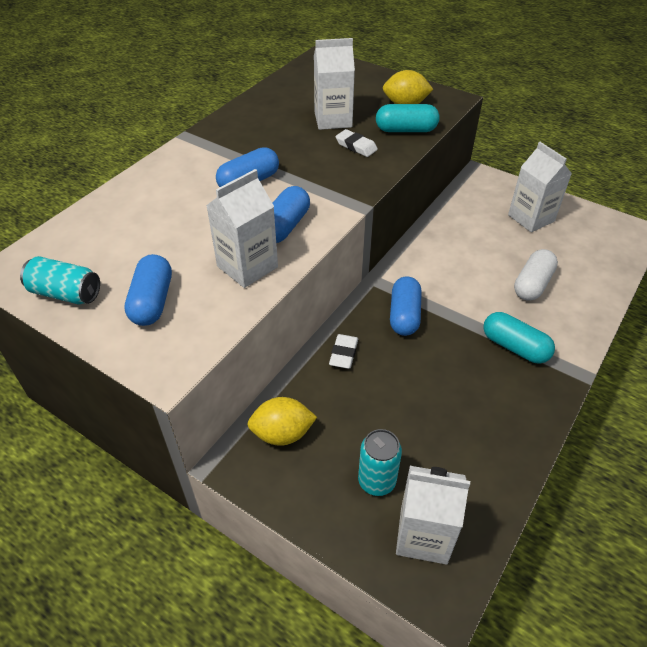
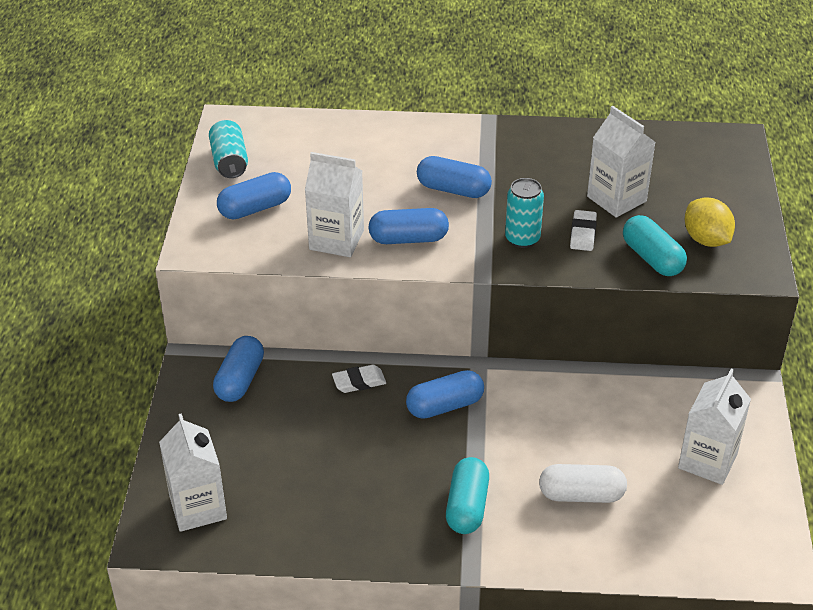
camera: 60 degrees right, 5 degrees down
yellow lemon [247,397,317,446] -> blue capsule [213,336,264,402]
turquoise can [358,429,402,496] -> turquoise can moved to [505,178,544,248]

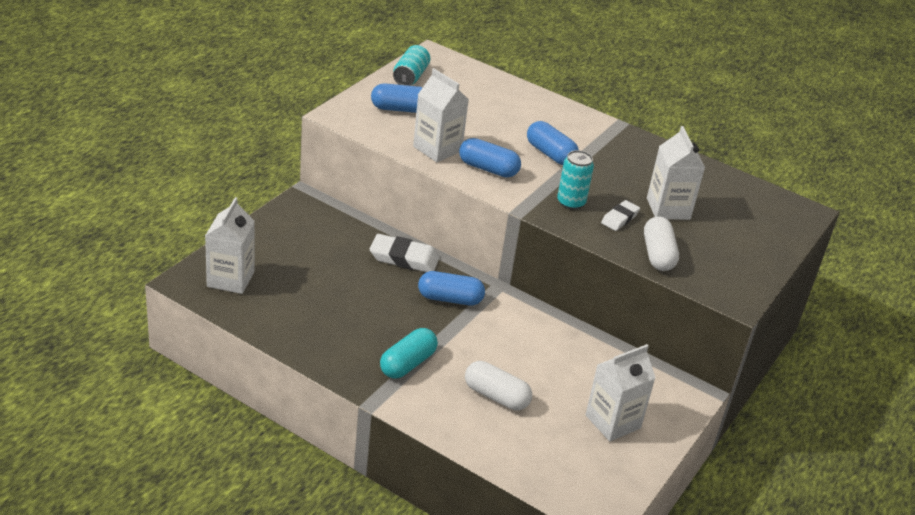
camera: 25 degrees right, 5 degrees down
blue capsule [213,336,264,402] -> none
white eraser [332,365,386,393] -> white eraser [370,234,440,272], size x1.62
turquoise capsule [623,215,687,276] -> white capsule [644,216,679,271]
yellow lemon [685,197,735,247] -> none

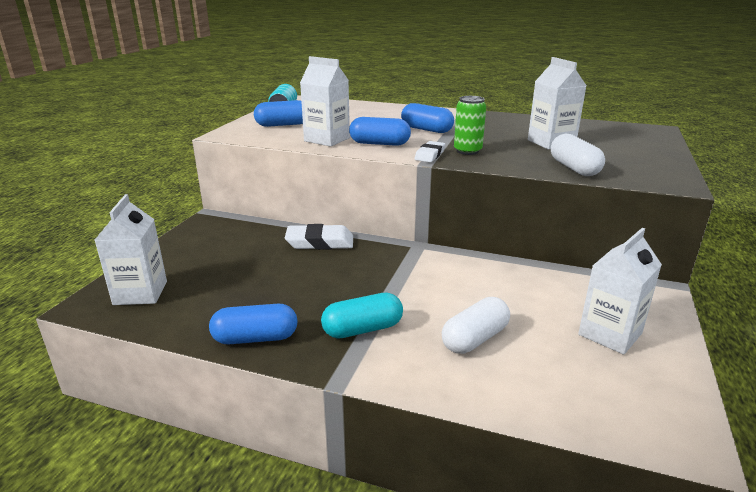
camera: 10 degrees left, 10 degrees down
turquoise capsule [380,328,438,379] -> turquoise capsule turned 45 degrees clockwise [321,293,403,339]
blue capsule [418,271,485,305] -> blue capsule moved to [209,304,298,344]
white capsule [465,361,532,410] -> white capsule turned 60 degrees counterclockwise [442,297,510,354]
turquoise can [557,150,594,210] -> green can [454,96,486,155]
white eraser [601,200,640,231] -> white eraser moved to [414,141,445,162]

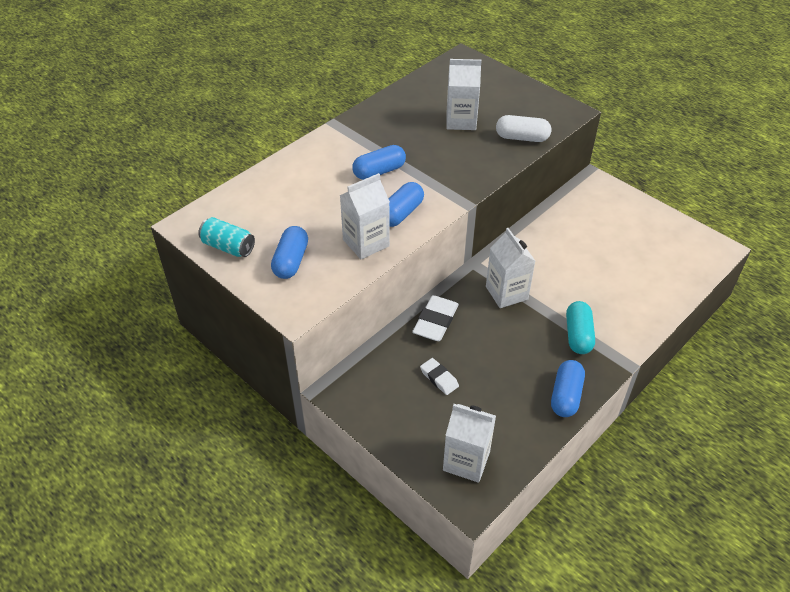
camera: 65 degrees left, 20 degrees up
white eraser [414,141,445,162] -> white eraser moved to [420,358,459,395]
white capsule [442,297,510,354] -> none
green can [454,96,486,155] -> none
white carton [578,228,662,355] -> white carton moved to [486,228,535,308]

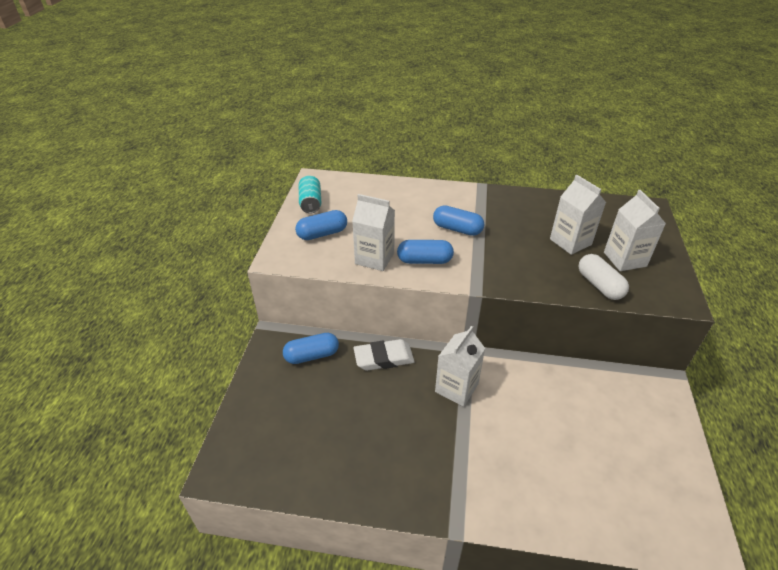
camera: 55 degrees right, 5 degrees down
white eraser [420,358,459,395] -> none
white carton [443,404,496,483] -> white carton moved to [604,190,666,271]
blue capsule [551,360,585,417] -> blue capsule moved to [283,333,339,364]
turquoise capsule [566,301,595,354] -> none

